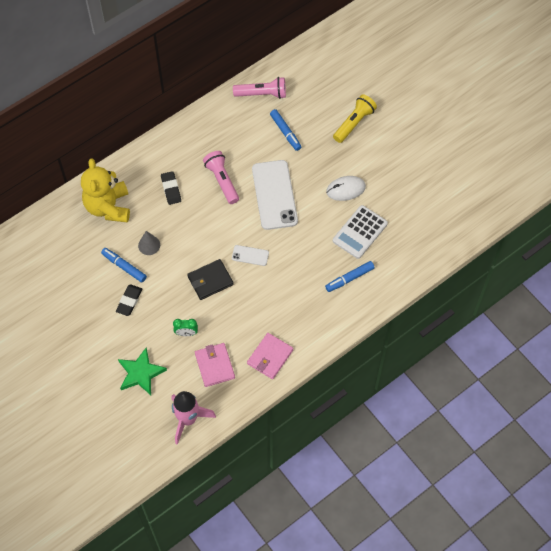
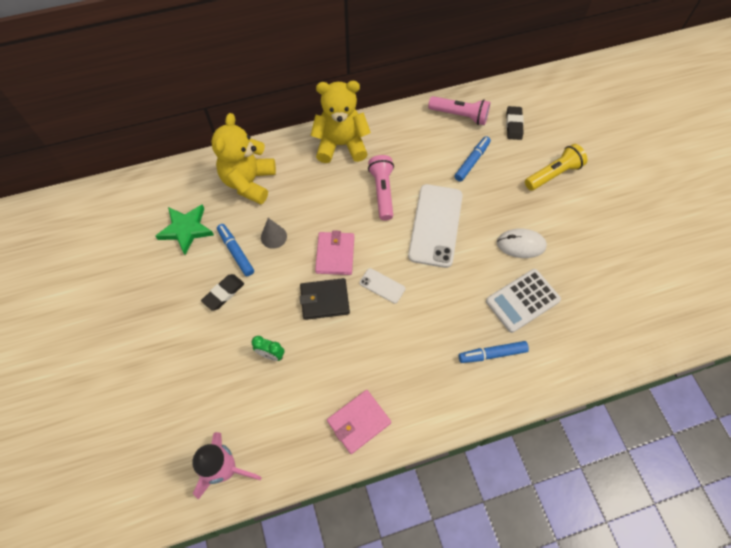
camera: 20 degrees right, 0 degrees up
green star [118,348,167,395] -> green star moved to [156,204,214,255]
black eraser [161,171,181,205] -> black eraser moved to [506,106,524,140]
pink wallet [195,343,235,387] -> pink wallet moved to [315,230,354,275]
blue marker [270,109,301,151] -> blue marker turned 135 degrees counterclockwise [454,136,491,182]
none -> yellow teddy bear [310,81,371,163]

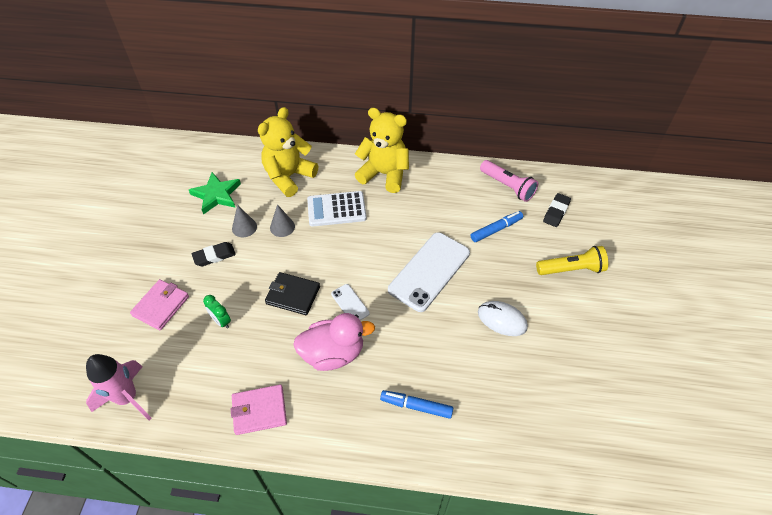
camera: 25 degrees right, 10 degrees down
blue marker [217,224,254,276] -> grey cone [232,205,257,237]
pink wallet [315,230,354,275] -> pink wallet moved to [130,279,189,330]
pink flashlight [368,155,394,221] -> none
white calculator [486,269,561,333] -> white calculator moved to [307,191,367,227]
none -> pink duck [293,313,375,371]

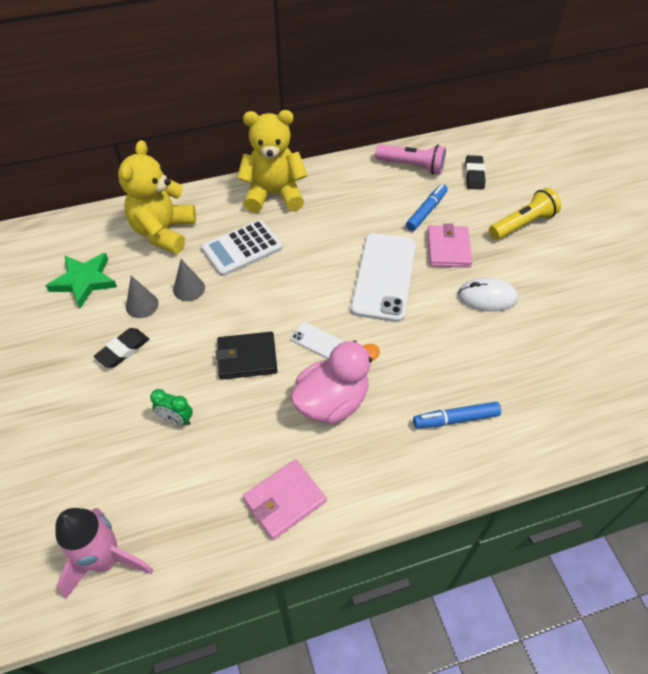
camera: 25 degrees left, 0 degrees up
pink wallet [130,279,189,330] -> pink wallet moved to [427,223,472,268]

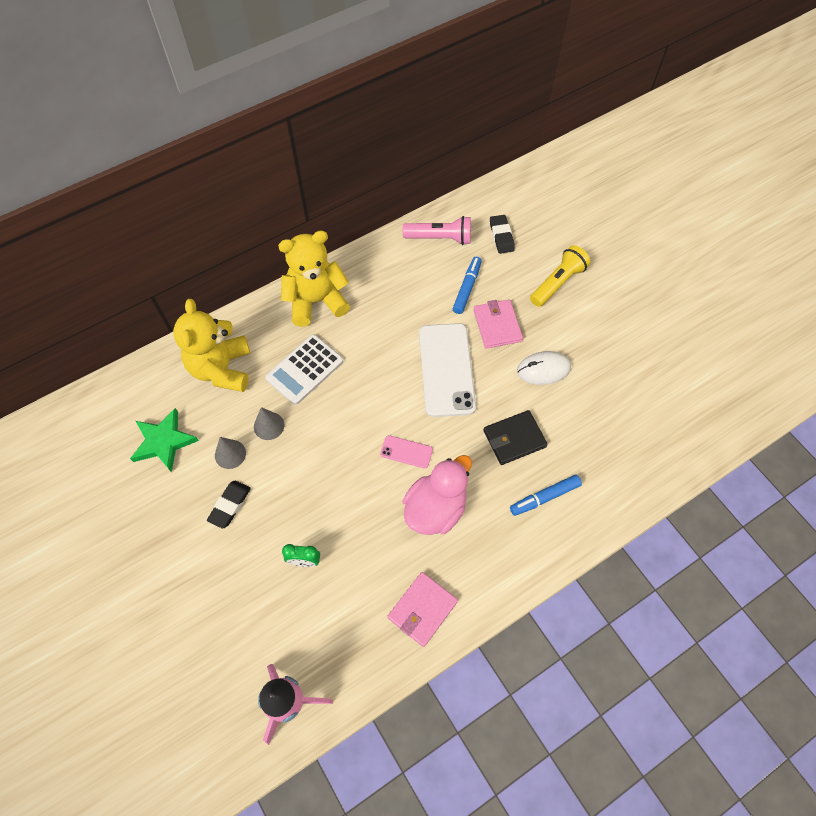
camera: 15 degrees left, 10 degrees up
black wallet [216,332,277,380] -> black wallet moved to [483,410,548,465]
white phone [291,322,345,359] -> pink phone [380,435,433,468]

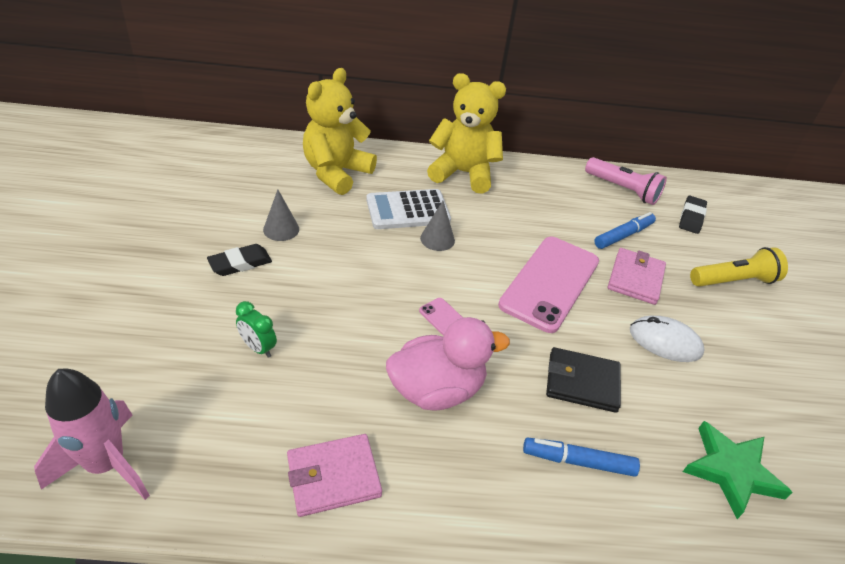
camera: 30 degrees right, 20 degrees down
green star [130,408,199,473] -> green star moved to [683,421,793,519]
grey cone [254,407,284,440] -> grey cone moved to [420,201,455,251]
white phone [419,323,476,417] -> pink phone [498,237,599,333]

